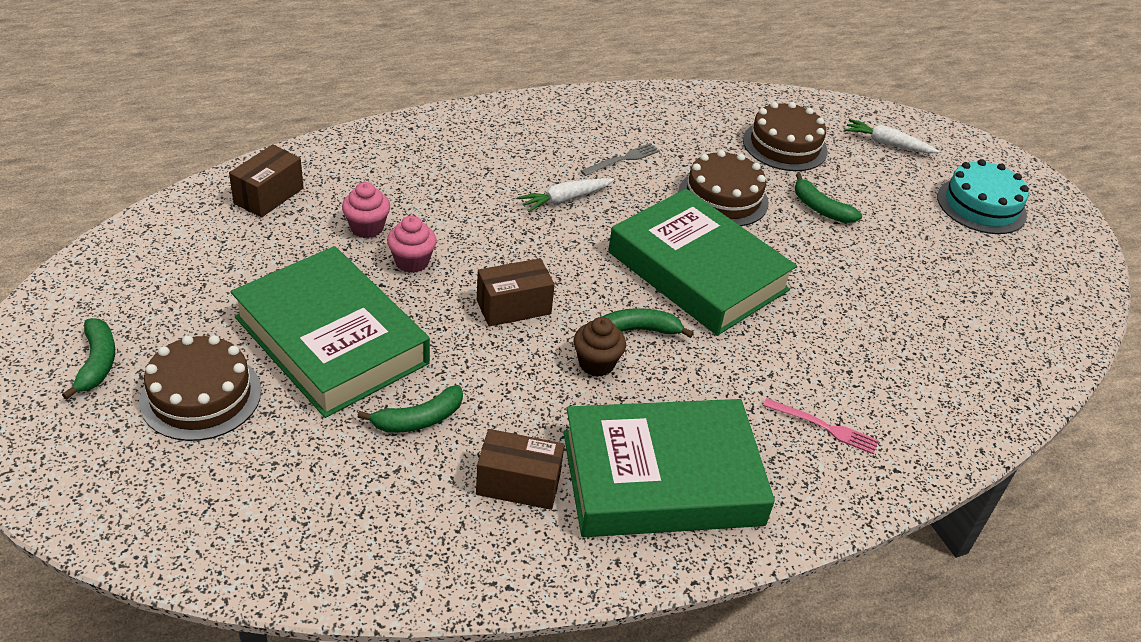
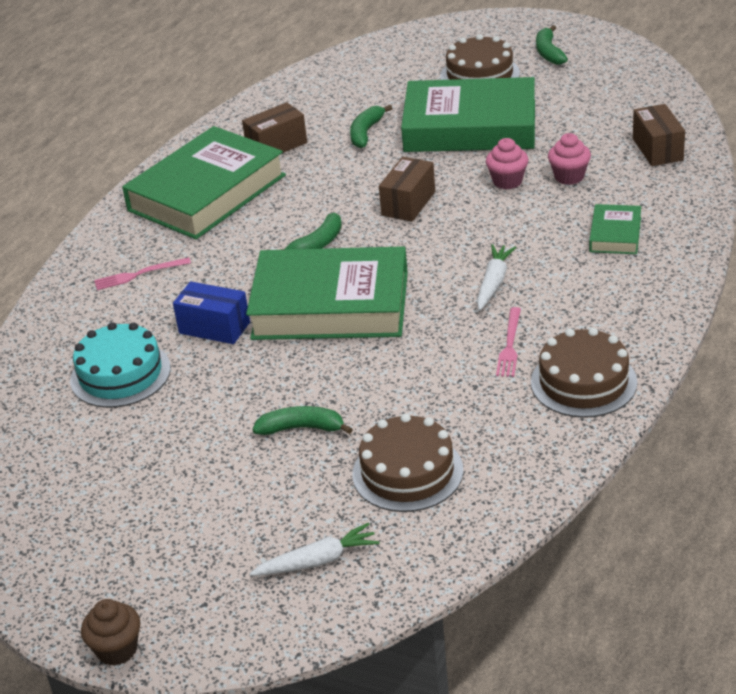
camera: 145 degrees right, 5 degrees down
green banana [62,318,115,400] -> green banana turned 45 degrees clockwise [536,25,568,65]
brown cupcake [573,317,626,377] -> brown cupcake moved to [81,599,141,666]
grey fork [581,143,660,176] -> pink fork [496,307,521,377]
brown cake [678,150,769,226] -> brown cake moved to [531,328,637,418]
turquoise cake [937,159,1029,234] -> turquoise cake moved to [70,322,171,408]
none -> blue box [173,281,250,344]
none -> green book [589,204,641,254]

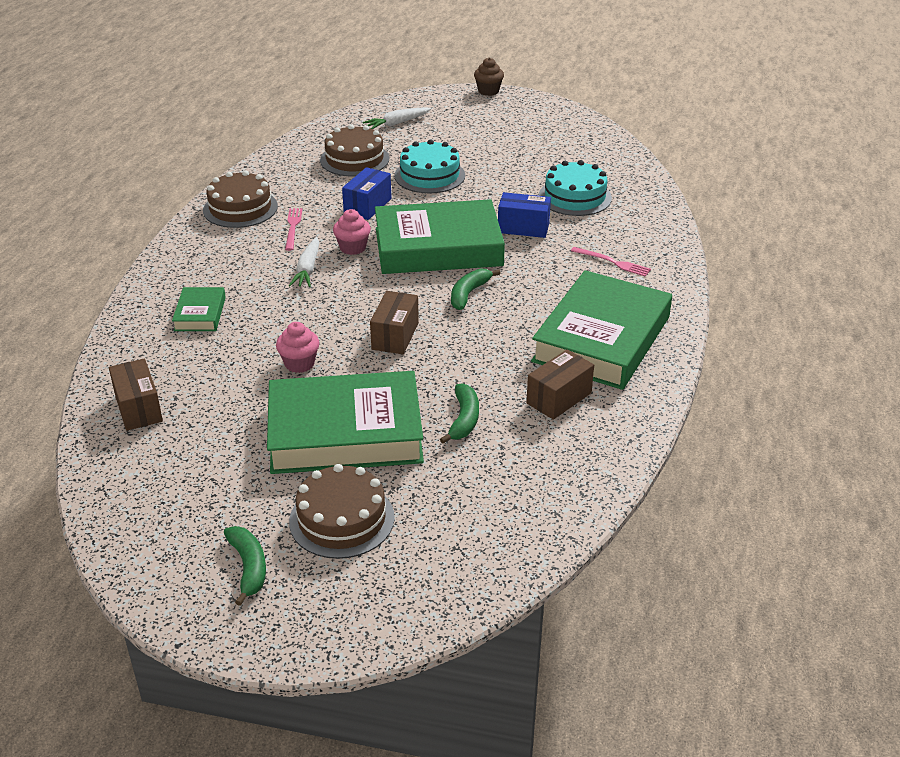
camera: 165 degrees right, 0 degrees up
pink fork [94,258,191,290] -> pink fork turned 60 degrees clockwise [571,247,651,277]
green banana [252,406,353,435] -> turquoise cake [394,139,465,193]
pink cupcake [548,133,591,185] -> pink cupcake moved to [333,209,371,255]
none -> blue box [342,167,392,220]

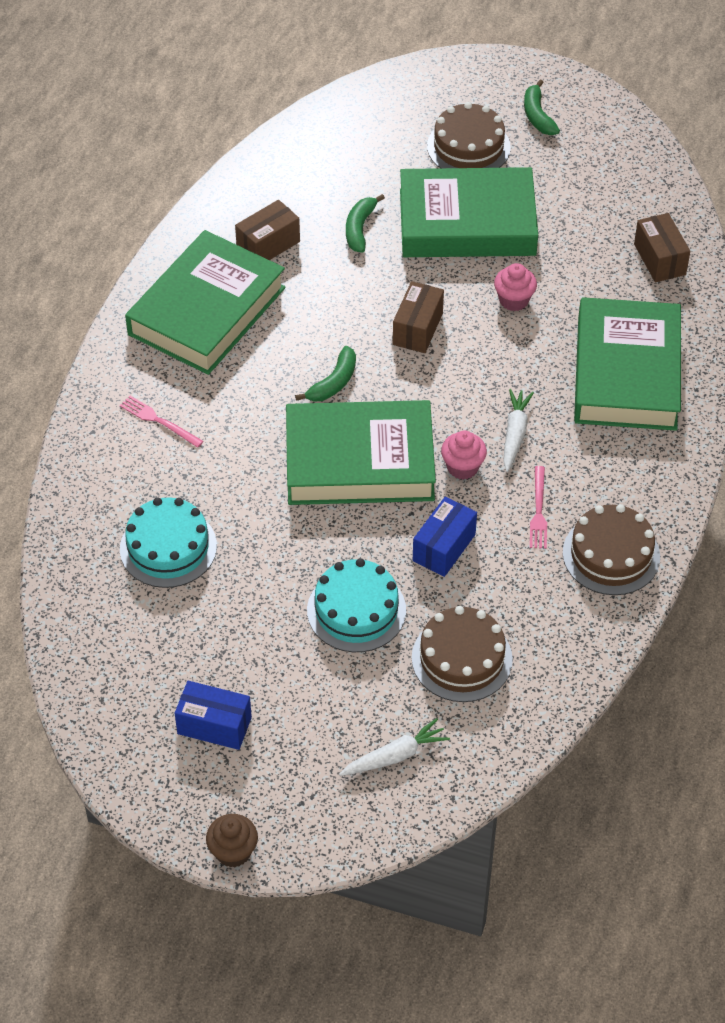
camera: 175 degrees left, 15 degrees up
green book [172,287,226,331] -> green book [574,297,681,431], size x2.22
blue box [498,192,551,238] -> blue box moved to [175,681,252,750]

